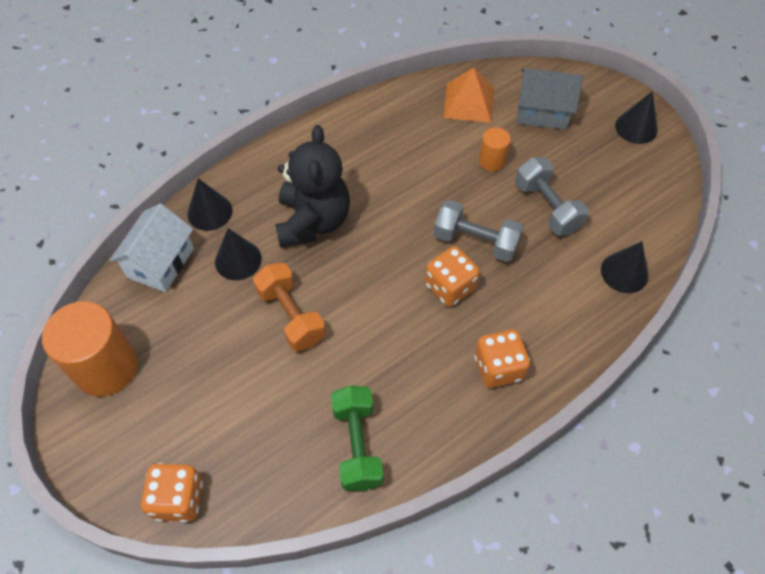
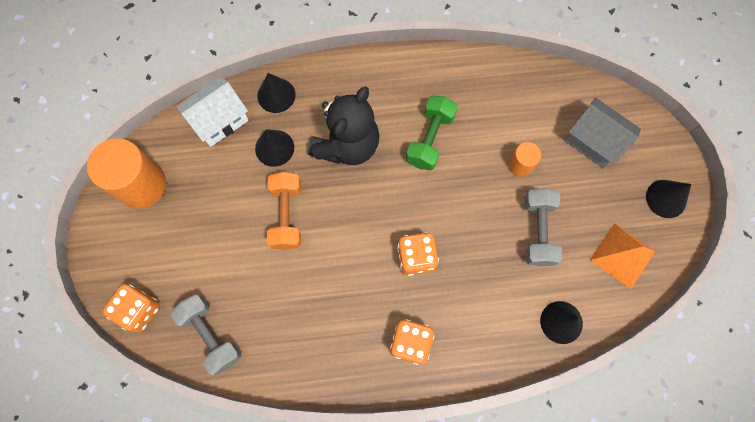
camera: 30 degrees right, 15 degrees up
green dumbbell [331,385,383,491] -> green dumbbell moved to [406,96,458,171]
grey dumbbell [434,200,523,262] -> grey dumbbell moved to [170,295,241,375]
orange pyramid [443,68,494,123] -> orange pyramid moved to [590,223,655,289]

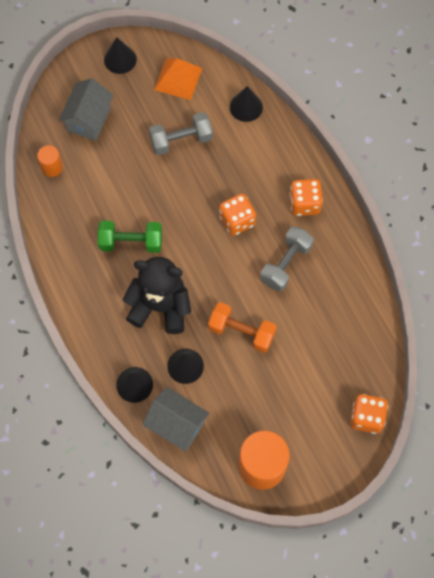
camera: 110 degrees left, 5 degrees down
grey dumbbell [170,295,241,375] -> grey dumbbell moved to [260,226,314,291]
white house [176,77,249,147] -> grey house [142,387,209,451]
orange dumbbell [267,172,301,250] -> orange dumbbell turned 45 degrees clockwise [208,302,277,353]
orange cylinder [508,142,541,177] -> orange cylinder moved to [37,145,63,177]

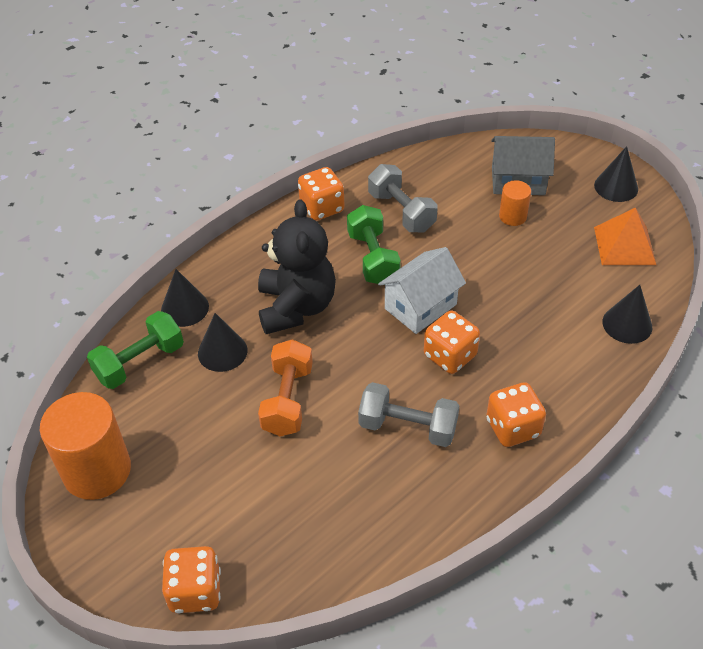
camera: 75 degrees right, 20 degrees down
orange cylinder [37,145,63,177] -> orange cylinder moved to [499,180,531,226]
grey house [142,387,209,451] -> green dumbbell [87,311,184,389]
grey dumbbell [149,112,213,155] -> grey dumbbell moved to [368,164,438,232]
none -> orange dice [298,167,345,221]
none -> white house [378,247,466,334]

